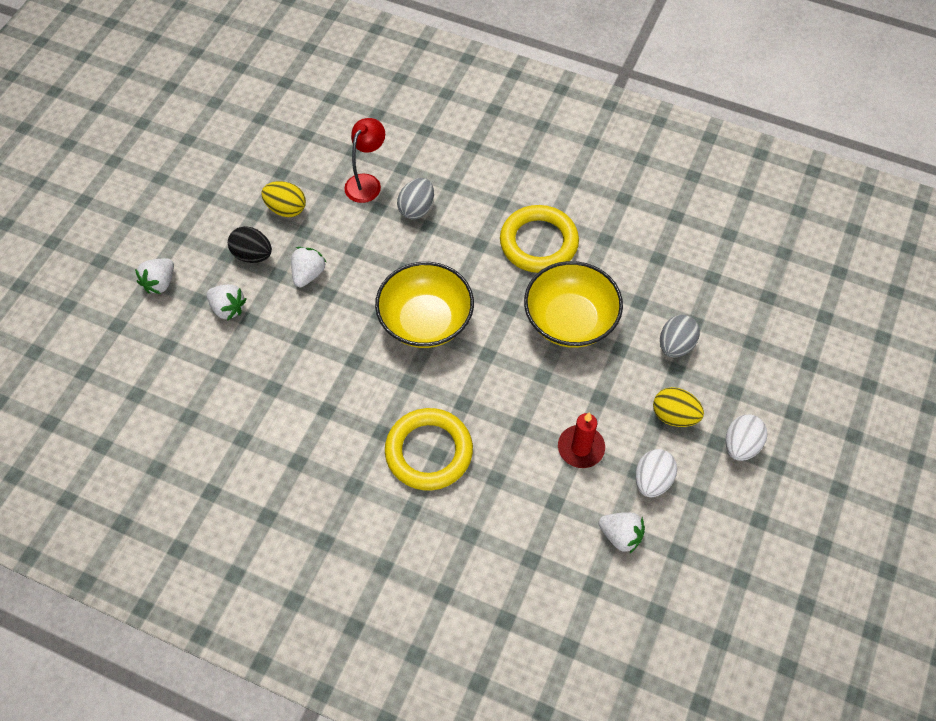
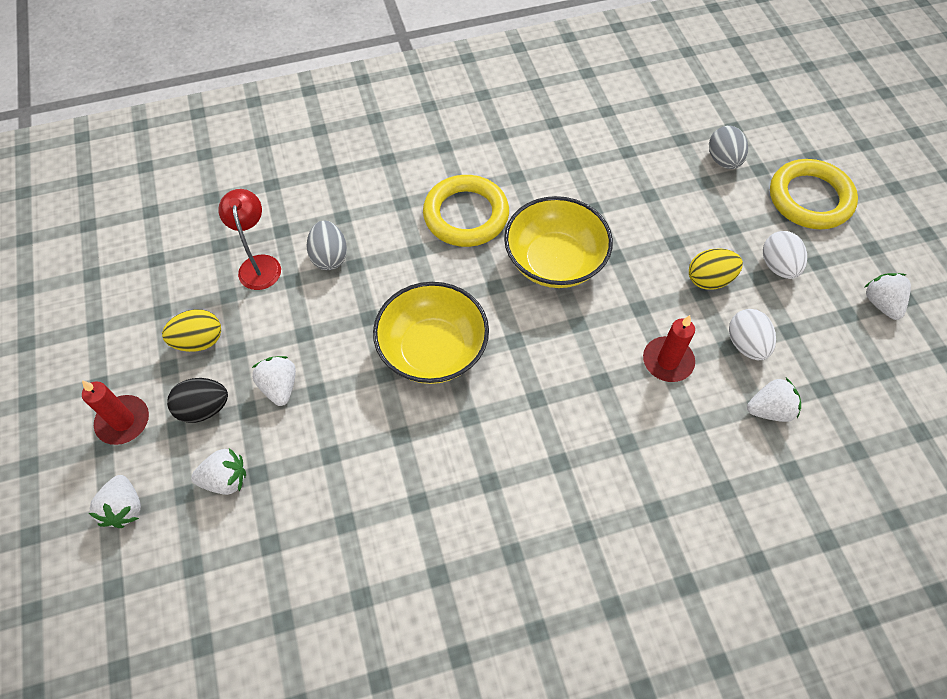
camera: 40 degrees left, 0 degrees up
yellow ring [385,408,473,490] -> yellow ring moved to [770,159,858,229]
grey egg [660,315,700,357] -> grey egg moved to [709,126,748,169]
none -> red candle [82,380,149,445]
none -> white strawberry [864,273,911,320]

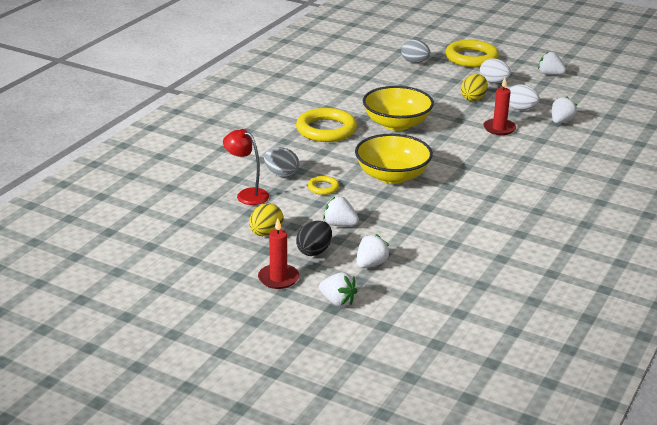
camera: 45 degrees left, 30 degrees down
none -> yellow ring [308,176,339,195]

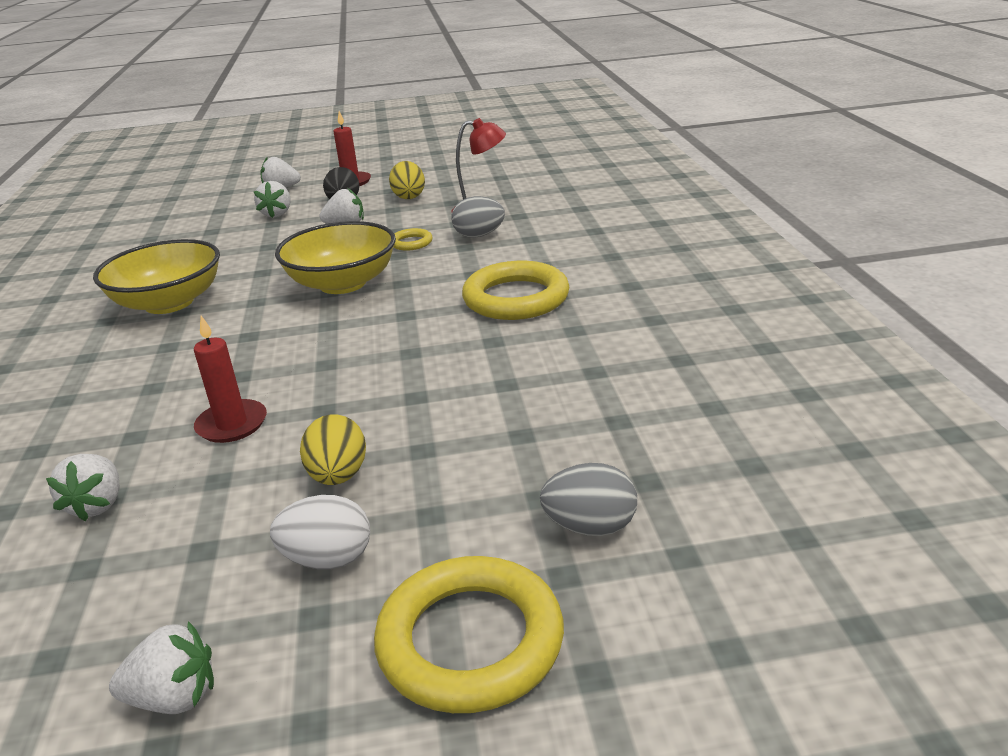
camera: 145 degrees right, 0 degrees up
yellow bowl [363,86,434,131] -> yellow bowl moved to [93,239,220,314]
white egg [509,84,540,110] -> none

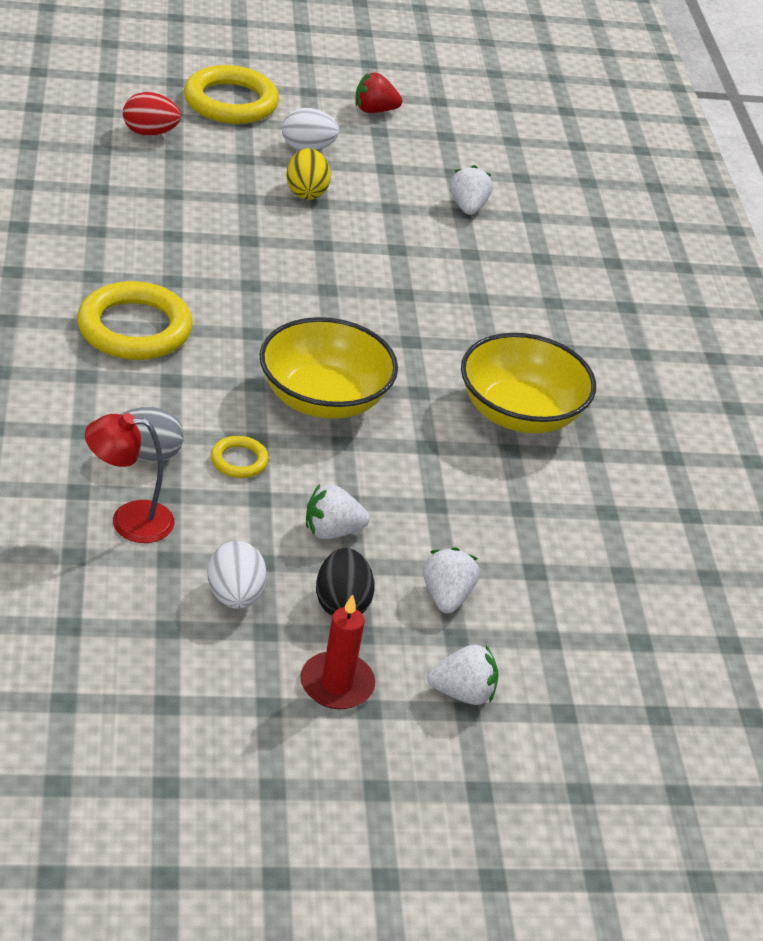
camera: 175 degrees right, 10 degrees up
white strawberry [109,621,214,714] -> red strawberry [355,72,402,113]
red candle [194,316,267,443] -> none
yellow egg [389,161,425,199] -> white egg [208,541,267,609]
grey egg [540,463,637,536] -> red egg [123,92,181,136]

